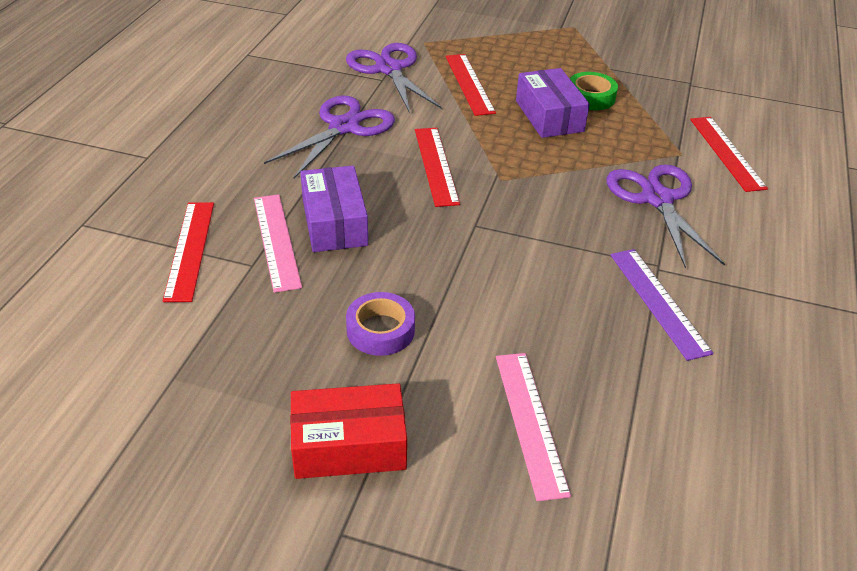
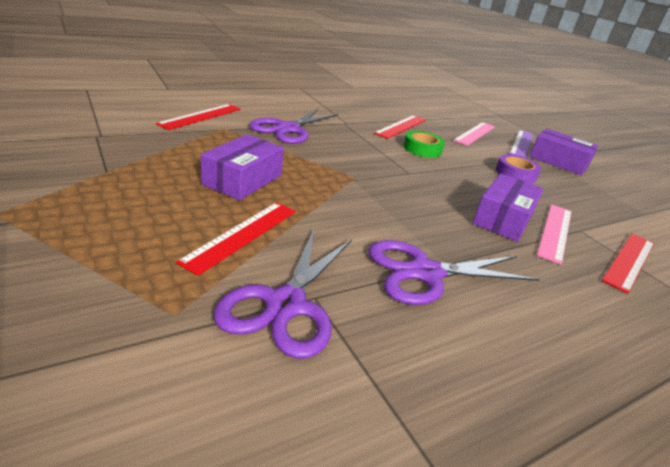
camera: 140 degrees left, 10 degrees down
red box [290,383,407,479] -> purple box [529,129,598,175]
red ruler [415,128,460,207] -> red ruler moved to [374,115,426,139]
green tape [570,72,618,110] -> green tape moved to [404,131,445,158]
purple ruler [610,249,714,361] -> purple ruler moved to [509,130,533,158]

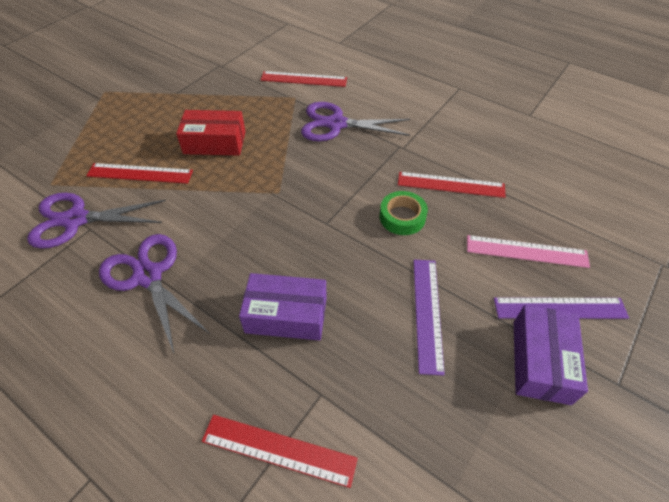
camera: 70 degrees right, 20 degrees up
purple box [201,134,284,200] -> red box [176,110,246,155]
purple tape [496,154,541,184] -> purple ruler [413,260,445,376]
pink ruler [537,204,572,265] -> none

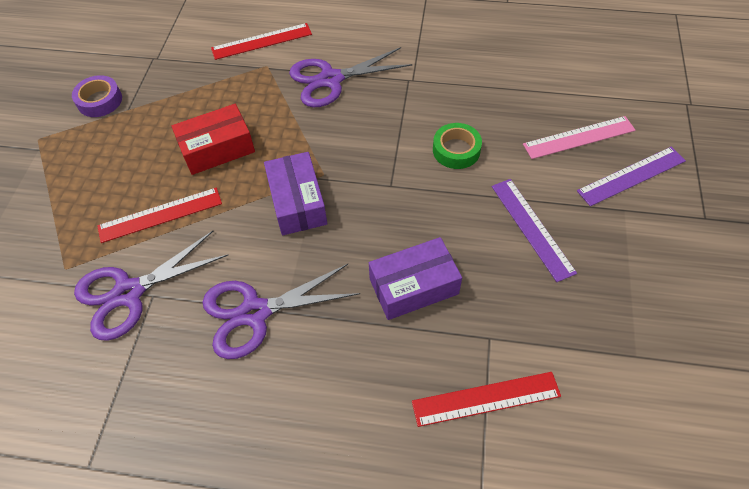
camera: 25 degrees left, 5 degrees up
purple scissors [99,234,210,353] -> purple scissors turned 45 degrees counterclockwise [202,264,360,359]
red ruler [398,172,506,198] -> none
purple box [514,305,588,405] -> purple box moved to [264,152,327,235]
none -> purple tape [72,75,122,117]

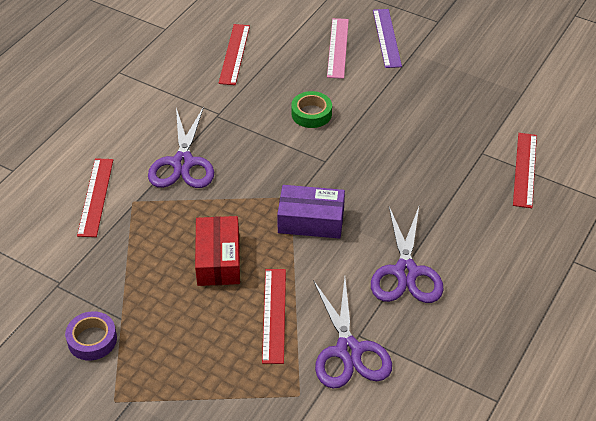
camera: 70 degrees left, 10 degrees down
purple box [369,237,462,320] -> none
purple ruler [492,179,577,282] -> none
none -> red ruler [219,24,250,85]

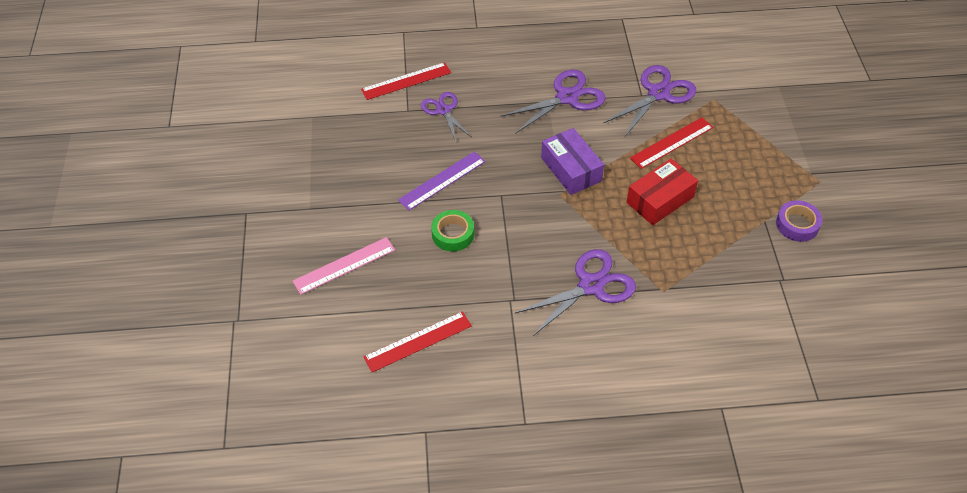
camera: 125 degrees left, 5 degrees up
red ruler [77,158,113,237] -> none
purple ruler [373,9,402,68] -> purple ruler moved to [398,151,486,211]
none -> purple scissors [421,92,471,141]

